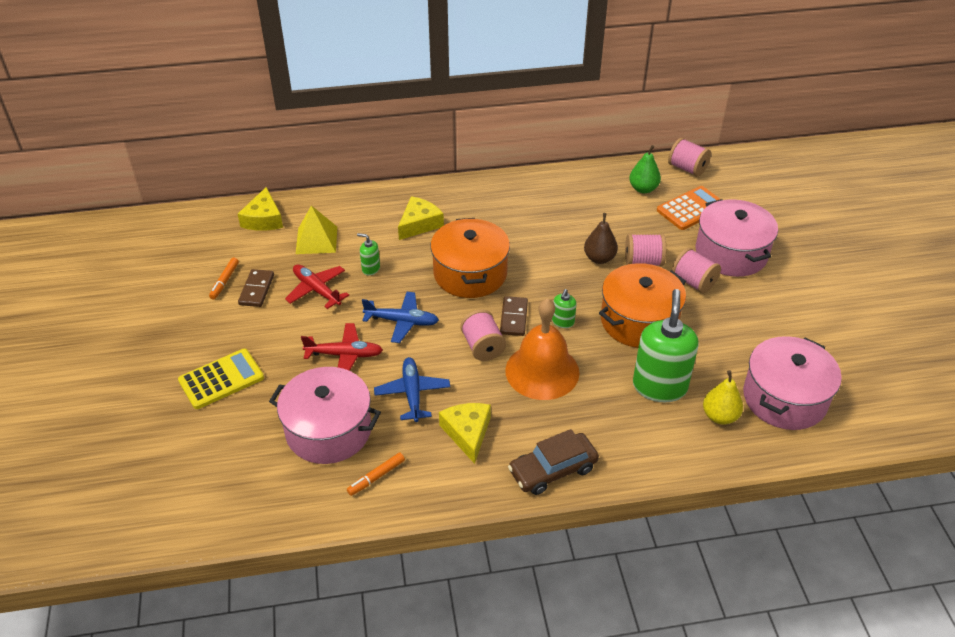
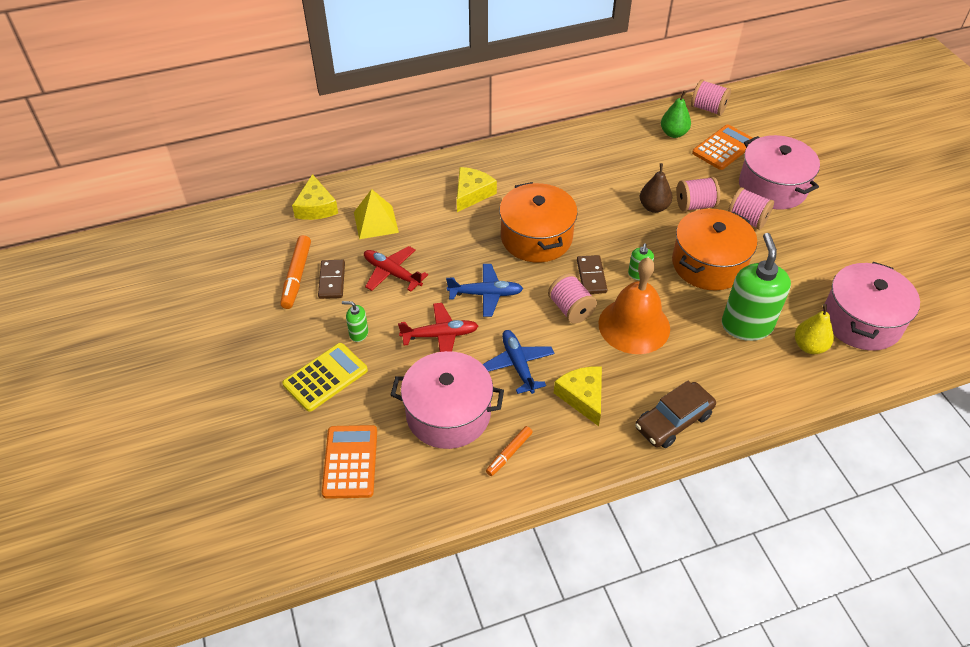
camera: 10 degrees left, 5 degrees up
orange marker [209,258,239,299] -> orange marker [280,235,311,309], size x1.61
green soap dispenser [357,233,380,276] -> green soap dispenser moved to [342,301,368,342]
none -> orange calculator [322,425,377,499]

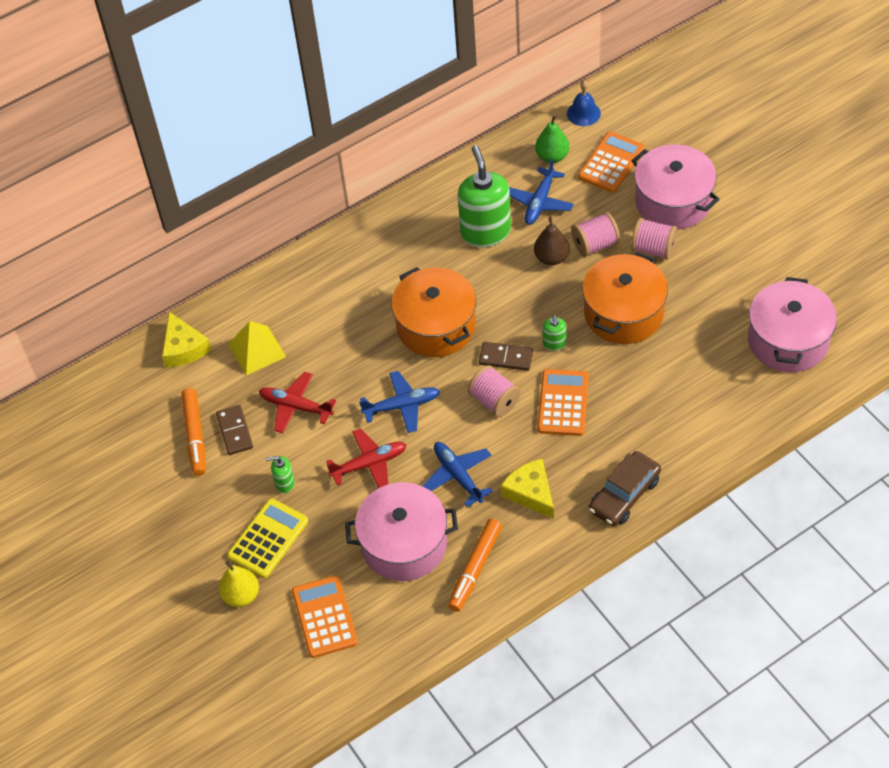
camera: 10 degrees left, 5 degrees up
yellow cheese [457,167,497,212] -> none
orange marker [486,426,533,476] -> orange marker [448,519,502,612], size x1.61
brown domino [577,255,607,294] -> brown domino turned 60 degrees counterclockwise [479,342,533,371]
orange bell [598,257,670,354] -> orange calculator [538,369,589,436]
pink spool [691,80,731,116] -> blue bell [567,81,601,126]
green soap dispenser [722,233,791,341] -> green soap dispenser moved to [457,145,511,247]
yellow pear [795,304,834,354] -> yellow pear moved to [219,561,259,607]
none -> blue plane [509,159,574,225]

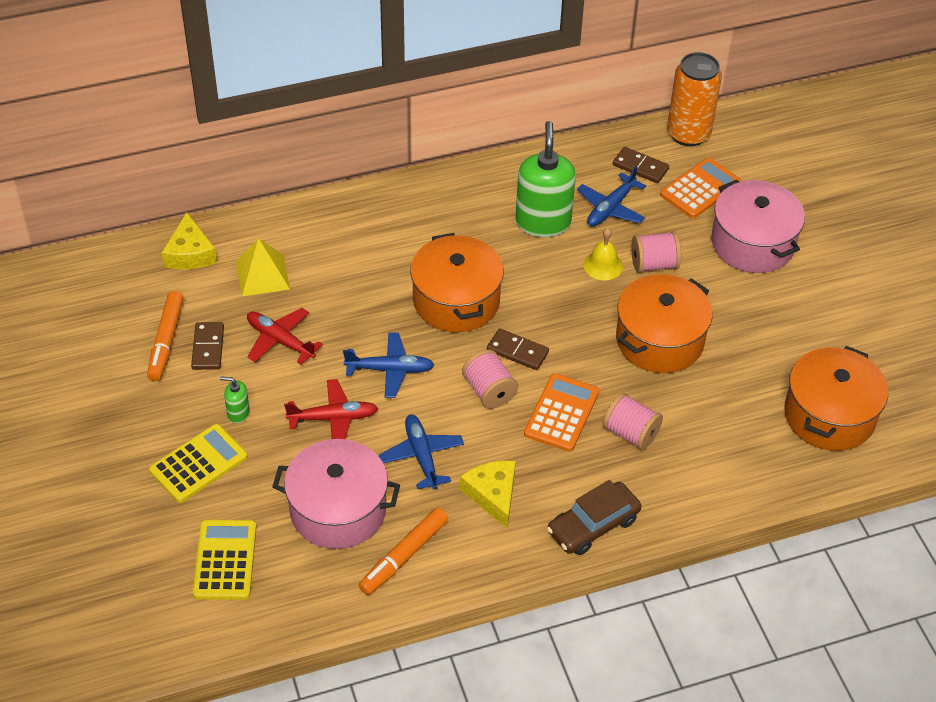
camera: 10 degrees right, 5 degrees down
yellow pear [219,561,259,607] -> none
orange calculator [292,575,358,658] -> yellow calculator [193,520,257,600]
brown pear [534,217,570,265] -> yellow bell [583,228,623,281]
green pear [535,115,569,163] -> brown domino [613,147,669,183]
green soap dispenser [542,315,567,351] -> none
blue bell [567,81,601,126] -> orange can [667,52,722,146]
pink spool [631,218,677,260] -> pink spool moved to [603,393,663,450]
pink pot [748,277,837,372] -> orange pot [784,346,888,451]

